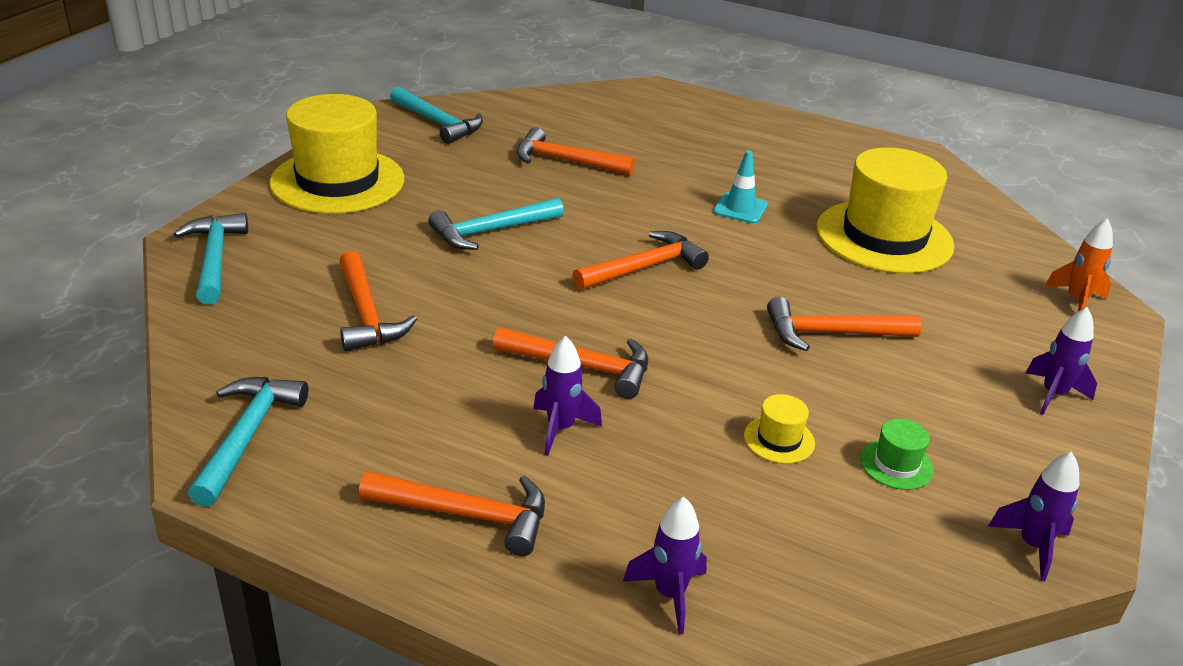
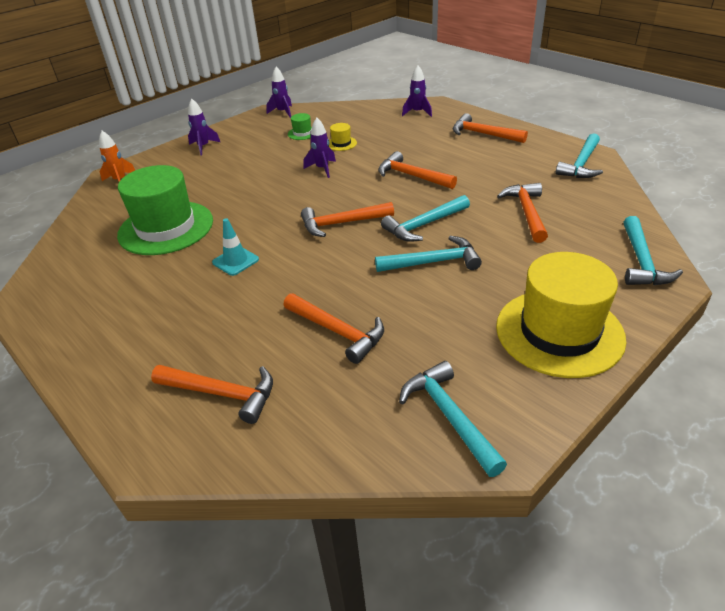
camera: 155 degrees left, 5 degrees up
purple rocket [533,336,602,456] -> purple rocket moved to [303,118,336,178]
orange hammer [767,297,922,351] -> orange hammer moved to [151,365,273,424]
yellow hat [817,147,954,273] -> green hat [117,165,213,255]
none -> turquoise hammer [381,195,470,242]

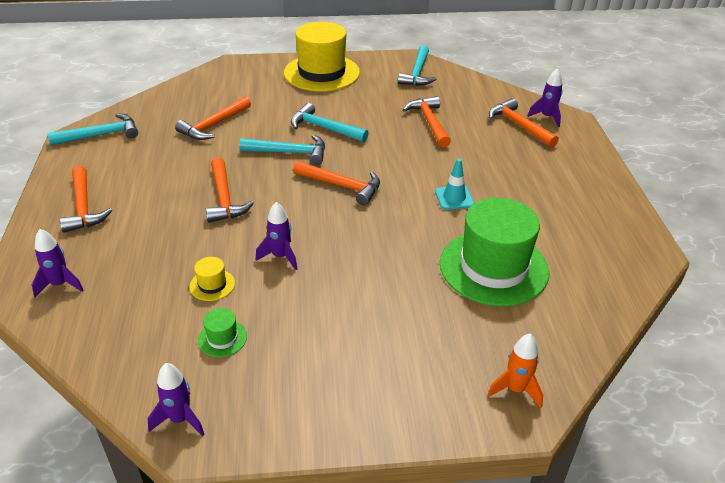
camera: 145 degrees left, 0 degrees up
purple rocket [188,99,220,155] -> purple rocket moved to [528,68,563,127]
turquoise hammer [624,216,683,285] -> none

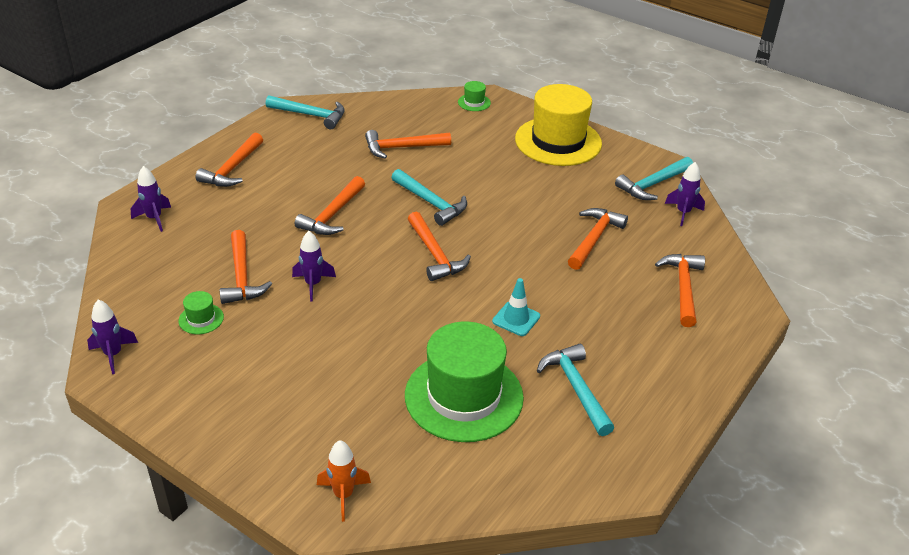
camera: 40 degrees right, 0 degrees up
yellow hat [189,257,235,301] -> orange hammer [220,230,272,304]
turquoise hammer [291,103,369,142] -> turquoise hammer moved to [537,344,614,436]
purple rocket [528,68,563,127] -> purple rocket moved to [665,162,705,226]
none -> green hat [458,81,491,111]

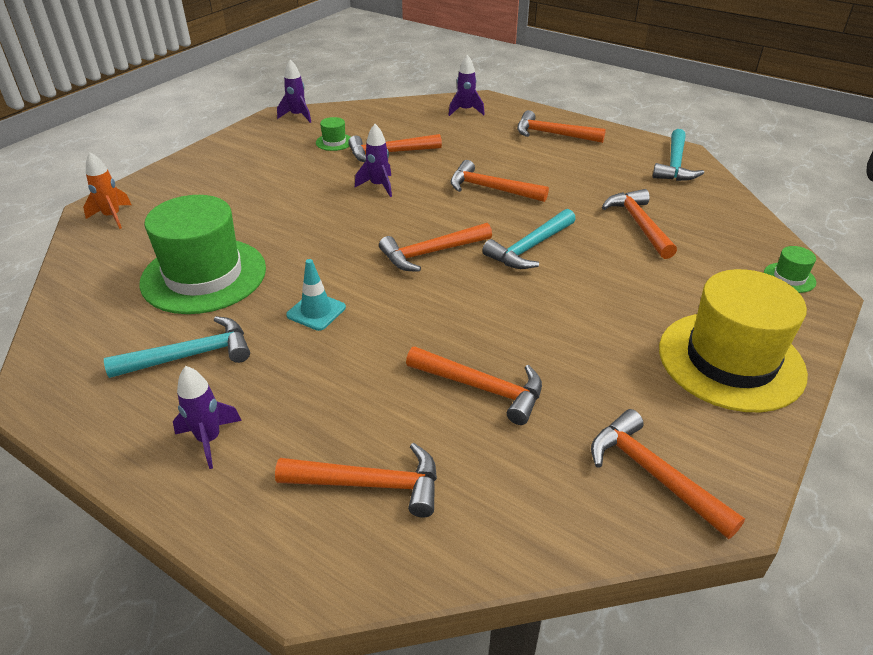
camera: 90 degrees right, 0 degrees up
turquoise hammer [615,157,693,200] -> orange hammer [591,409,745,539]
purple rocket [665,162,705,226] -> purple rocket moved to [173,366,242,469]

